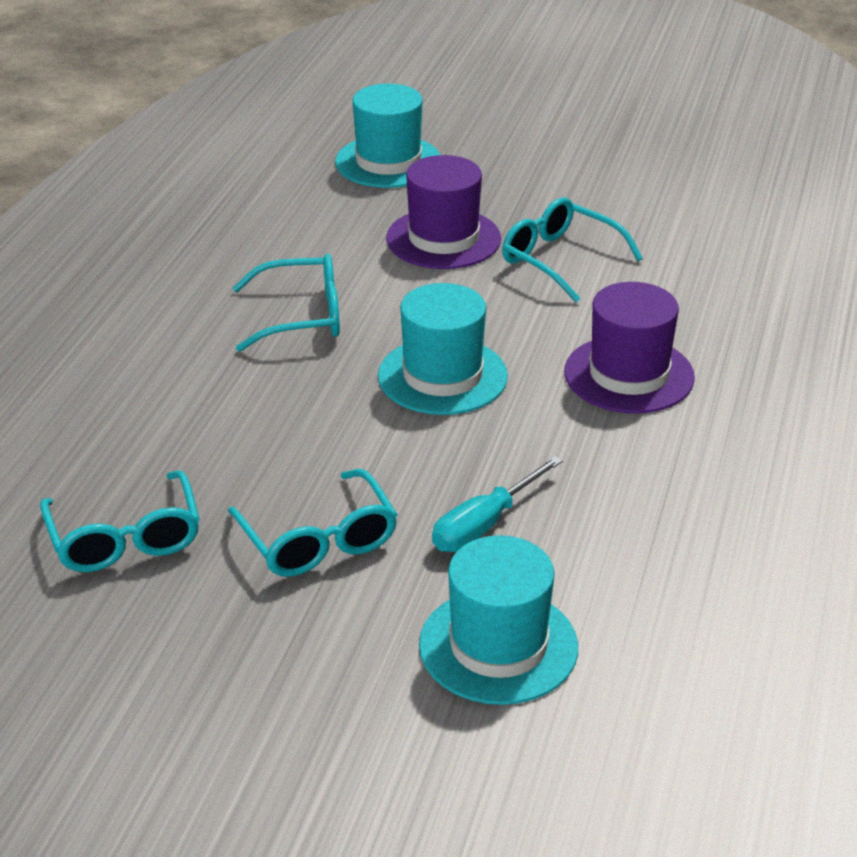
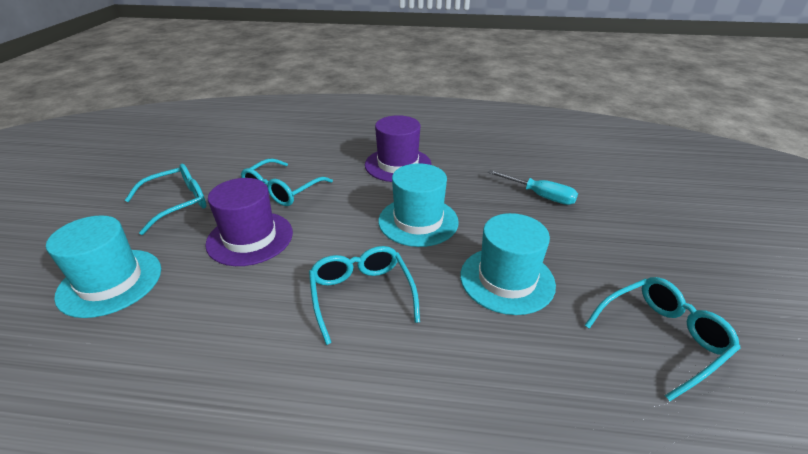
camera: 100 degrees left, 0 degrees up
turquoise glasses [227,469,398,577] -> turquoise glasses moved to [125,164,207,235]
turquoise hat [419,535,578,705] -> turquoise hat moved to [460,213,556,315]

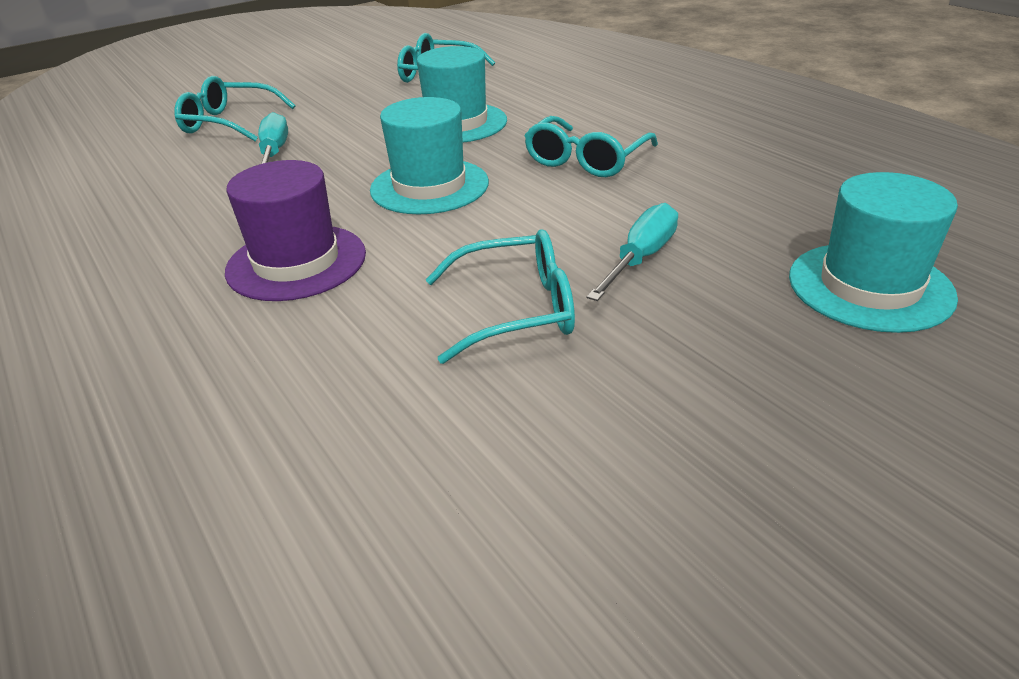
camera: 130 degrees left, 0 degrees up
turquoise glasses [125,164,207,235] -> turquoise glasses moved to [174,76,295,142]
purple hat [205,178,293,266] -> turquoise screwdriver [586,203,678,301]

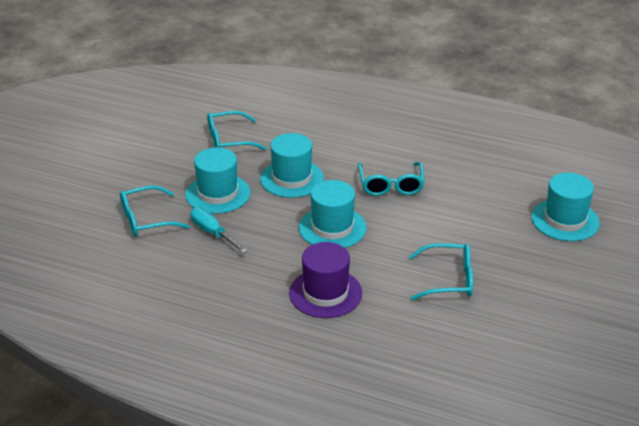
camera: 35 degrees left, 0 degrees up
turquoise glasses [426,229,575,364] -> turquoise glasses turned 45 degrees clockwise [409,243,473,300]
turquoise screwdriver [586,203,678,301] -> none
none -> turquoise hat [185,148,251,214]

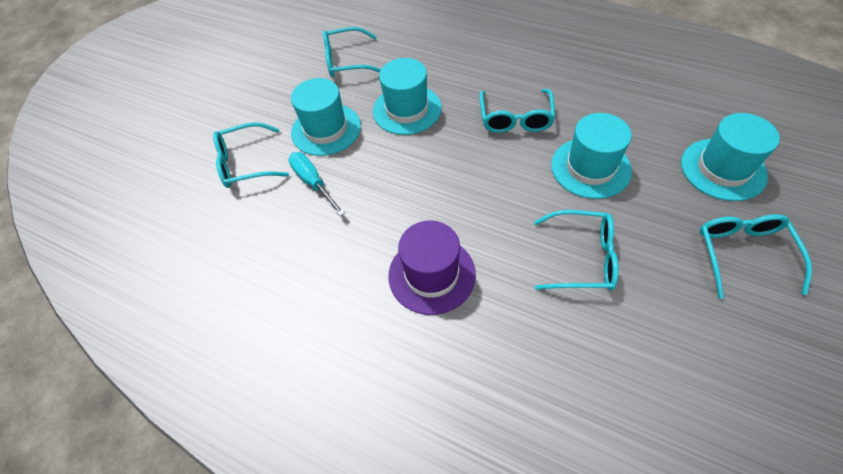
camera: 10 degrees right, 20 degrees up
turquoise hat [299,180,366,248] -> turquoise hat moved to [551,113,632,199]
none -> turquoise glasses [700,214,812,299]

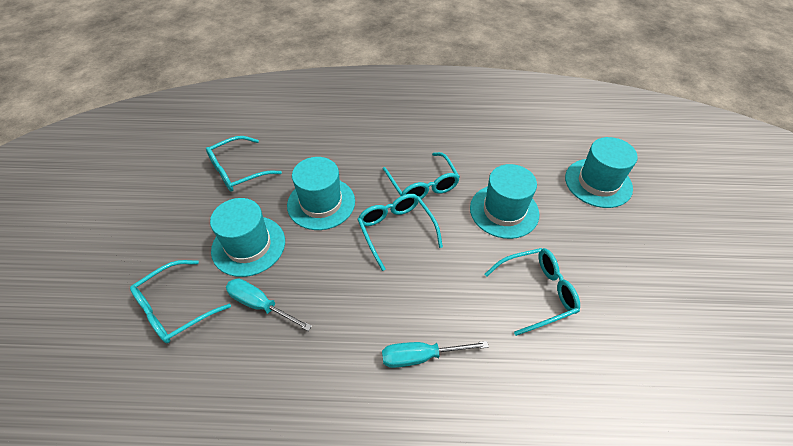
camera: 30 degrees left, 5 degrees down
purple hat [388,221,476,315] -> turquoise screwdriver [382,341,489,368]
turquoise glasses [700,214,812,299] -> turquoise glasses moved to [357,194,443,271]

